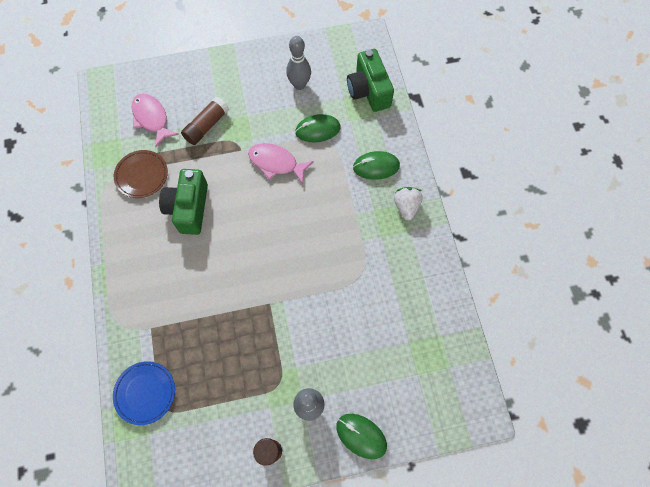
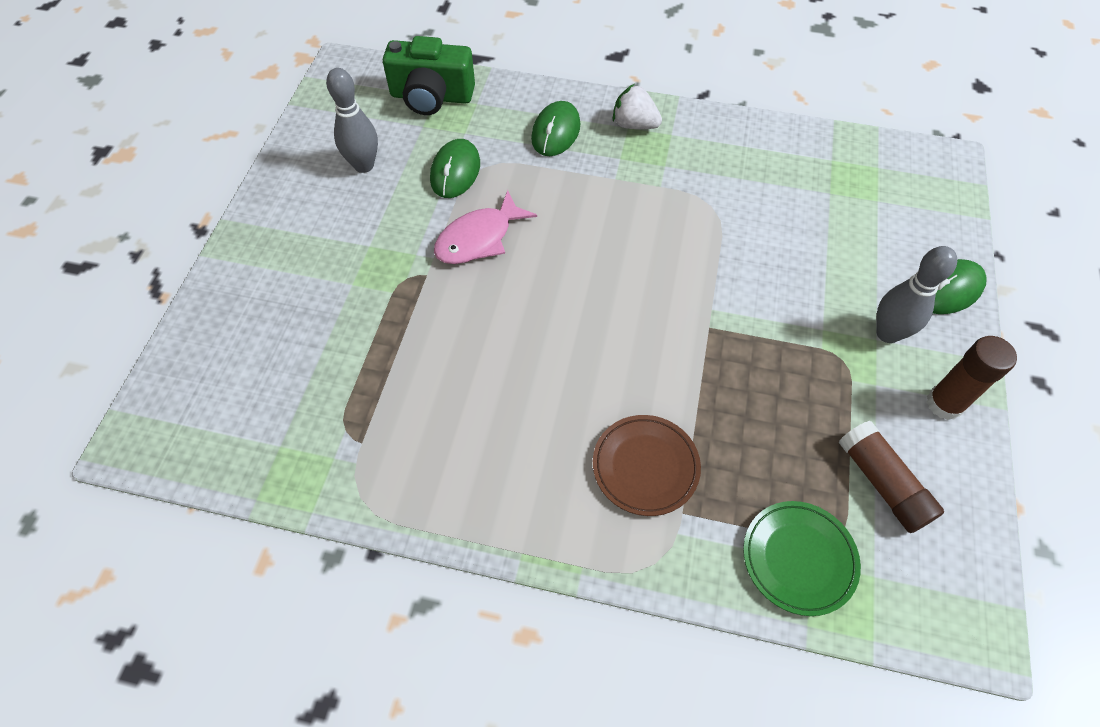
camera: 65 degrees left, 10 degrees down
blue plate [113,361,175,425] -> green plate [743,501,861,616]
brown plate [114,150,168,198] -> brown plate moved to [593,415,701,516]
pink fish [132,94,179,147] -> none
green camera [159,169,208,235] -> none
brown glue stick [181,97,229,145] -> brown glue stick moved to [839,421,944,533]

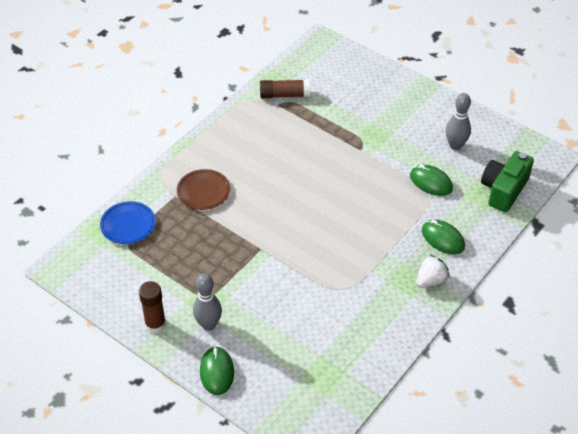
camera: 115 degrees right, 10 degrees down
pink fish [434,190,537,264] -> none
green plate [743,501,861,616] -> blue plate [100,201,156,244]
brown glue stick [839,421,944,533] -> brown glue stick moved to [260,79,310,98]

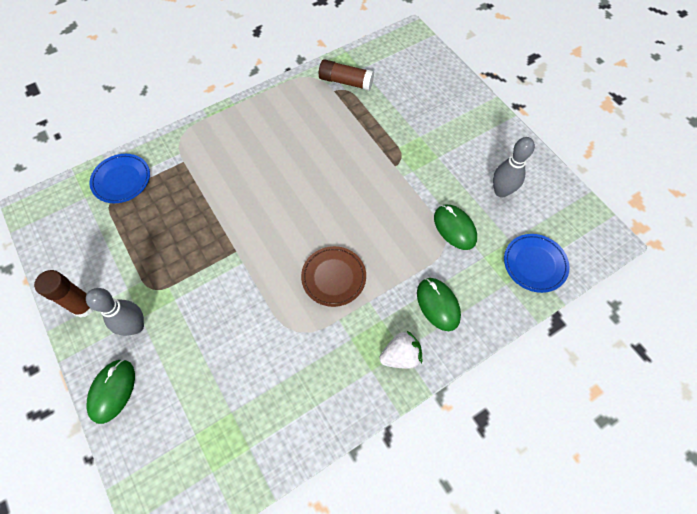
camera: 20 degrees right, 15 degrees up
brown plate [177,169,230,210] -> brown plate moved to [301,246,366,307]
green camera [481,151,534,212] -> blue plate [504,234,570,293]

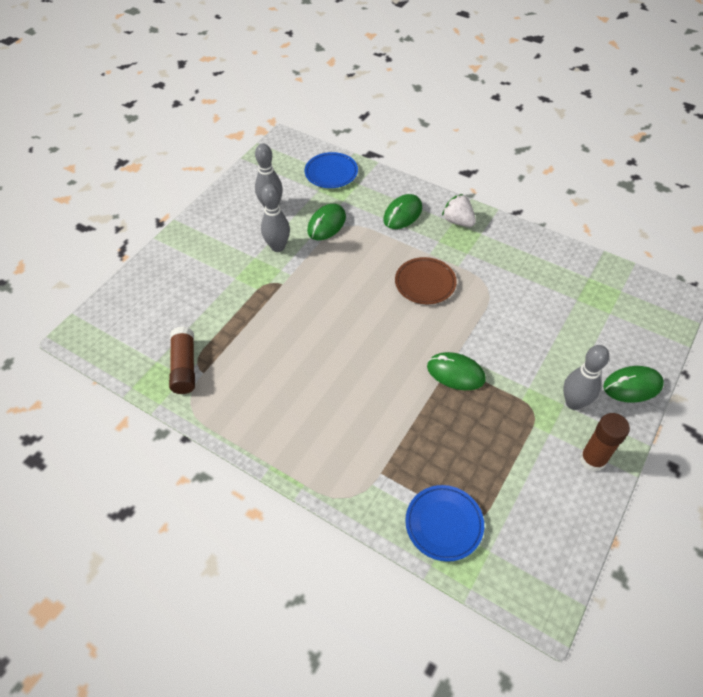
camera: 115 degrees left, 10 degrees down
none -> grey bowling pin [261,184,290,252]
none -> green mouse [427,352,486,390]

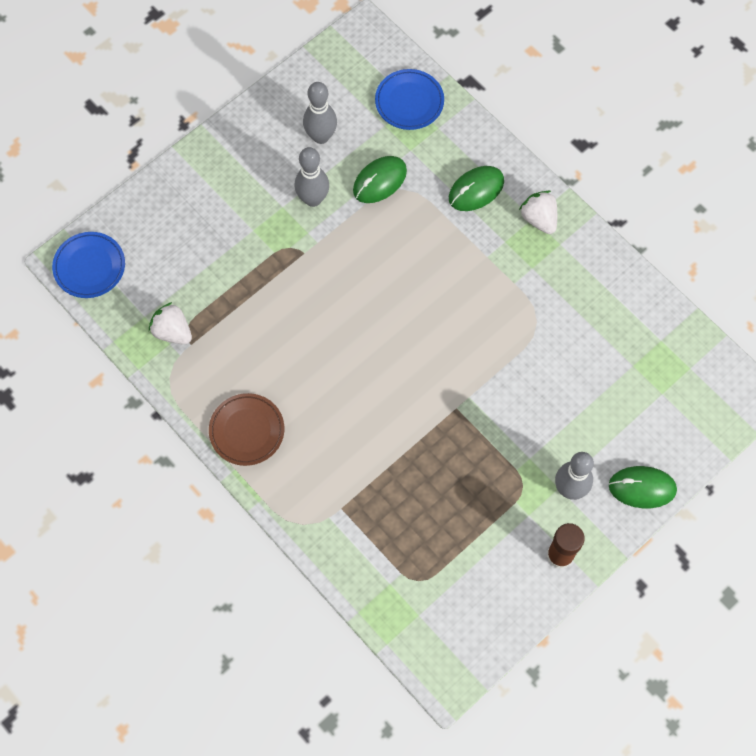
camera: 15 degrees right, 15 degrees up
brown glue stick [169,327,195,394] -> white strawberry [149,302,192,344]
brown plate [395,257,457,304] -> brown plate moved to [209,393,284,466]
blue plate [405,485,484,562] -> blue plate moved to [52,232,125,298]
green mouse [427,352,486,390] -> none

